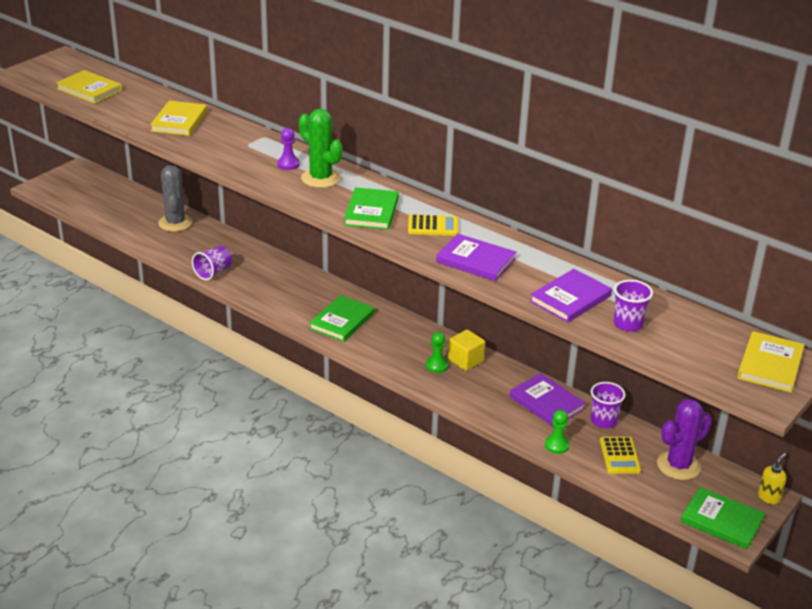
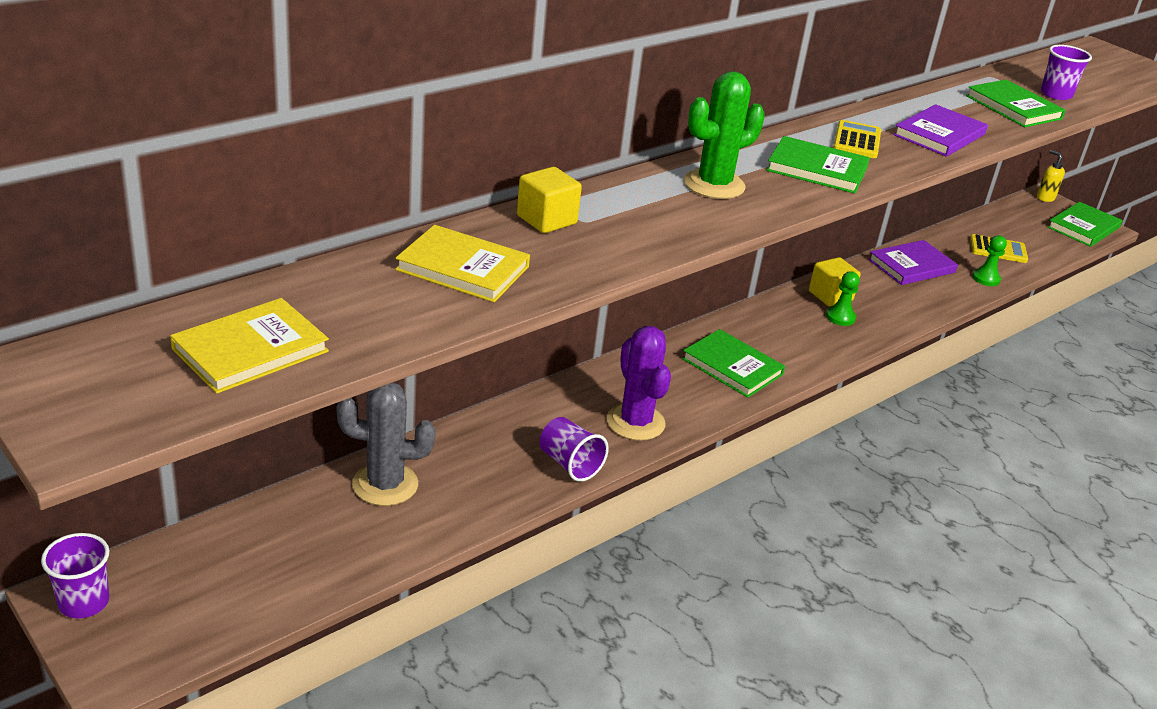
camera: 80 degrees left, 0 degrees up
purple pawn [277,128,300,170] -> none
purple book [530,269,612,323] -> green book [966,80,1066,127]
purple cup [591,382,626,428] -> purple cup moved to [41,533,109,618]
purple cactus [657,399,712,480] -> purple cactus moved to [607,326,671,441]
yellow book [737,331,805,393] -> none
none -> yellow cube [517,167,582,233]

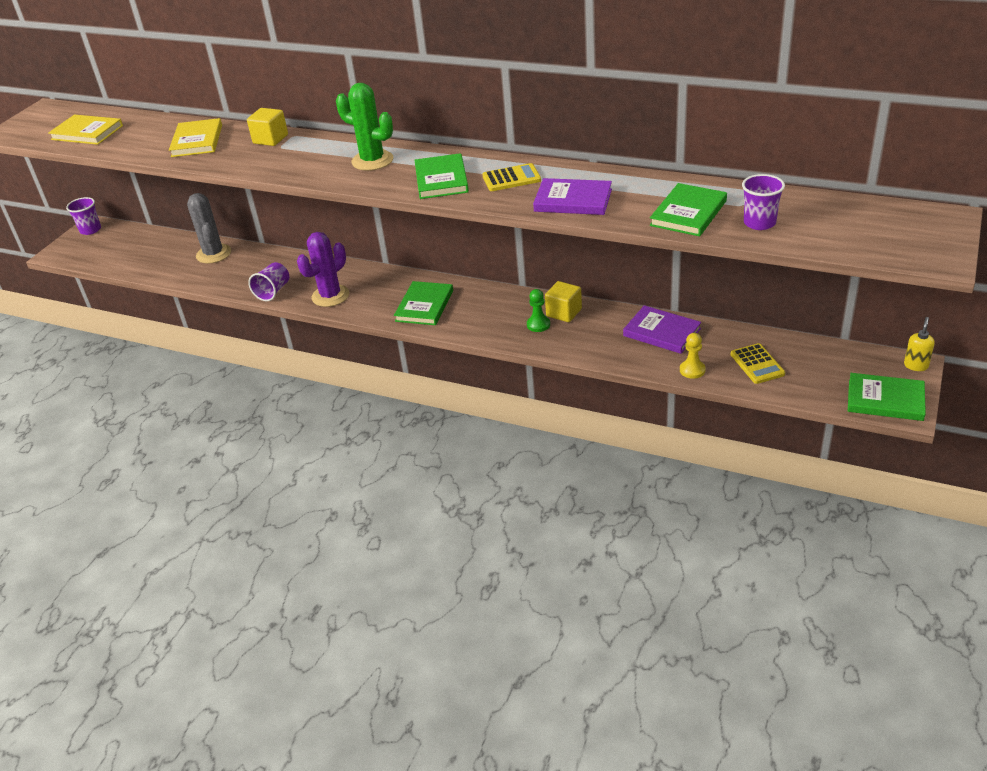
camera: 70 degrees right, 5 degrees up
green pawn [972,235,1007,286] -> yellow pawn [680,333,706,379]

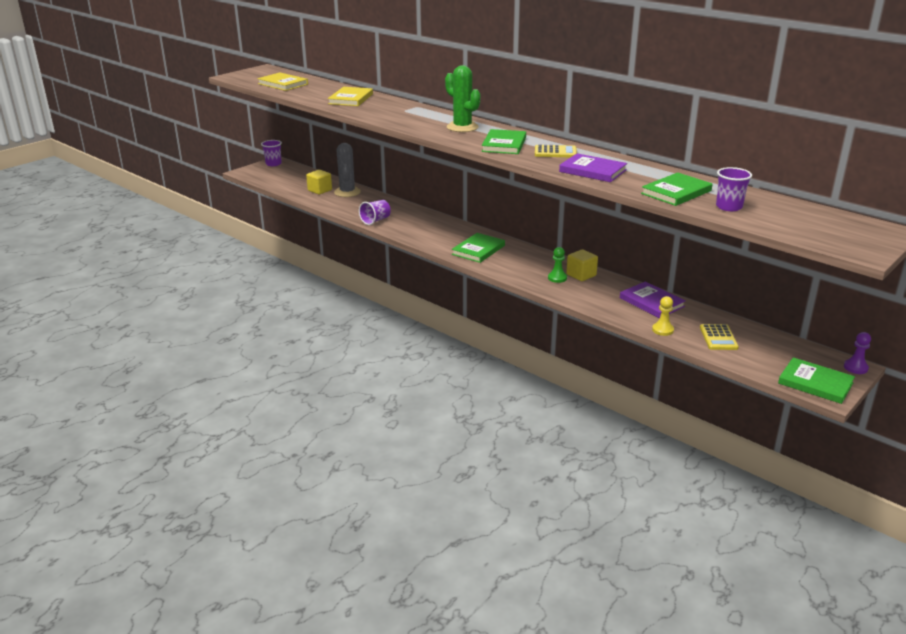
camera: 15 degrees right, 10 degrees down
yellow cube [247,108,288,146] -> yellow cube moved to [306,170,332,195]
purple cactus [297,232,349,307] -> none
yellow soap dispenser [904,317,935,371] -> purple pawn [844,332,871,374]

